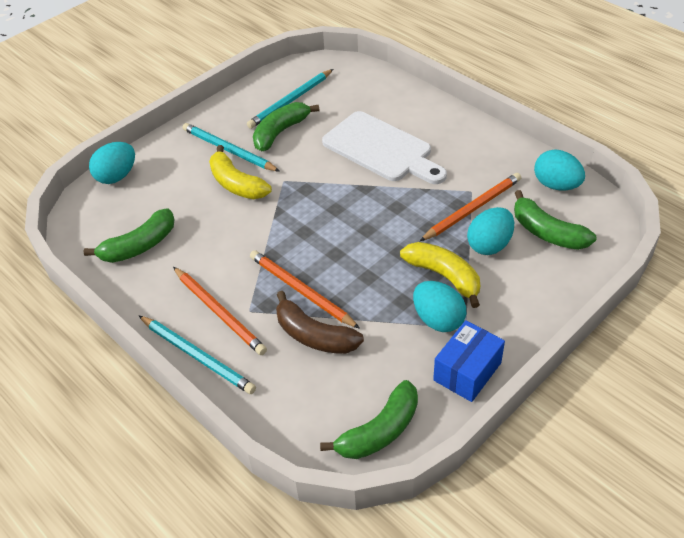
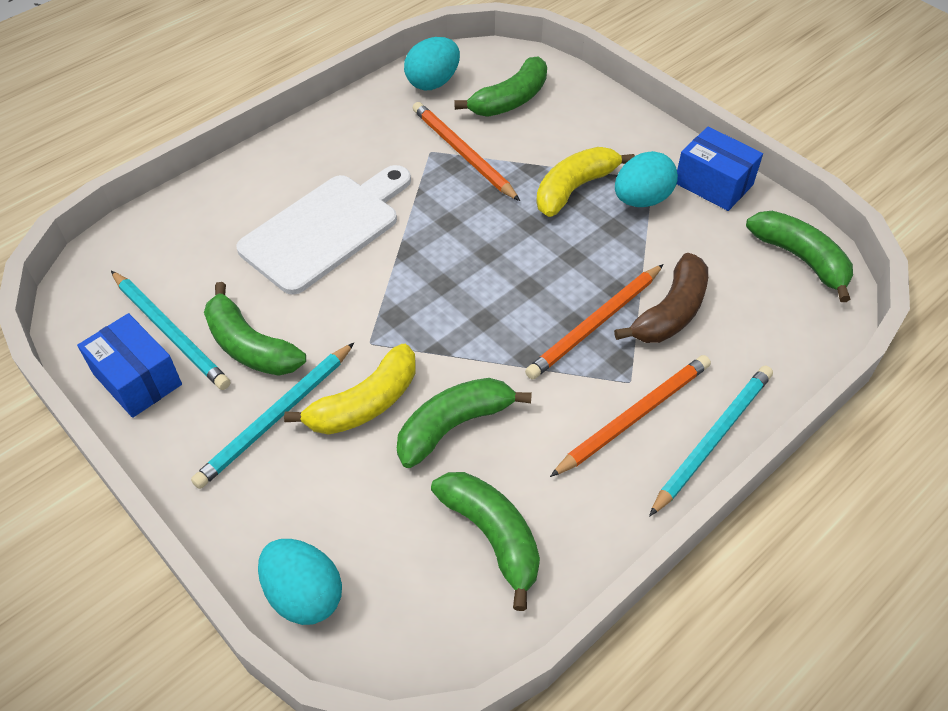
camera: 90 degrees left, 5 degrees up
turquoise egg [467,207,514,255] -> none
none -> blue box [77,313,182,418]
none -> green banana [397,378,532,468]

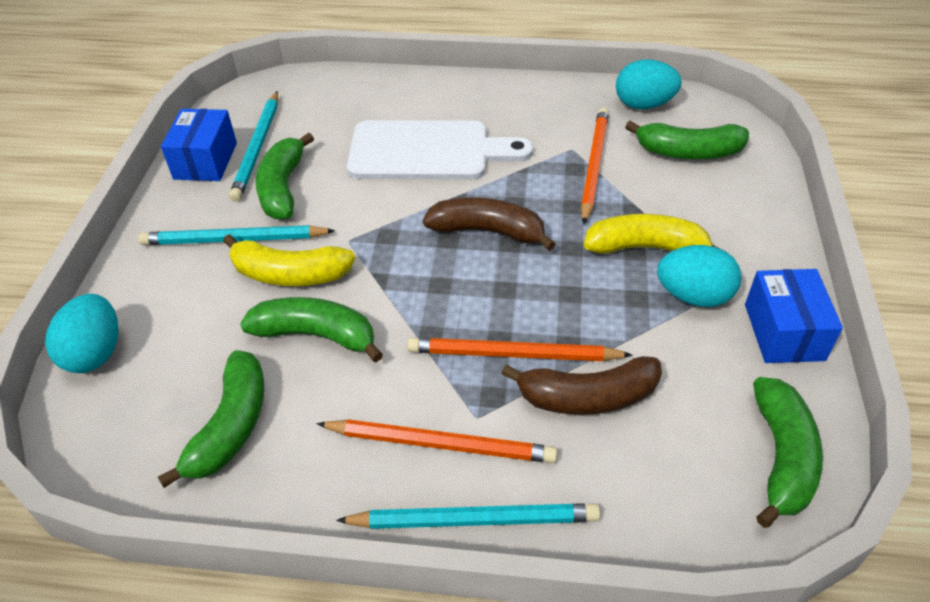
camera: 50 degrees right, 5 degrees down
none -> brown banana [423,197,555,251]

